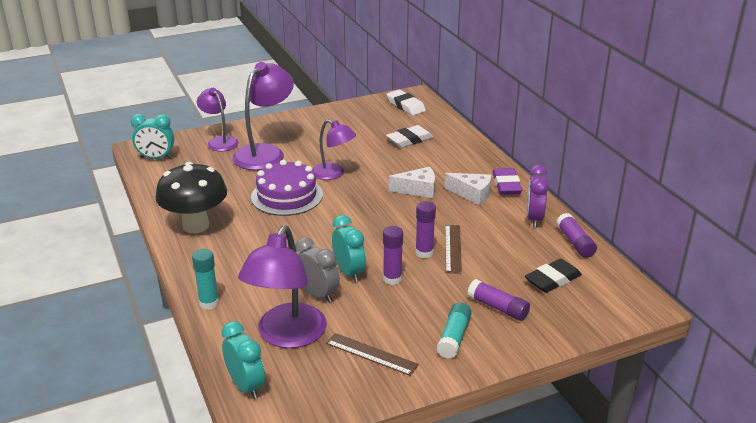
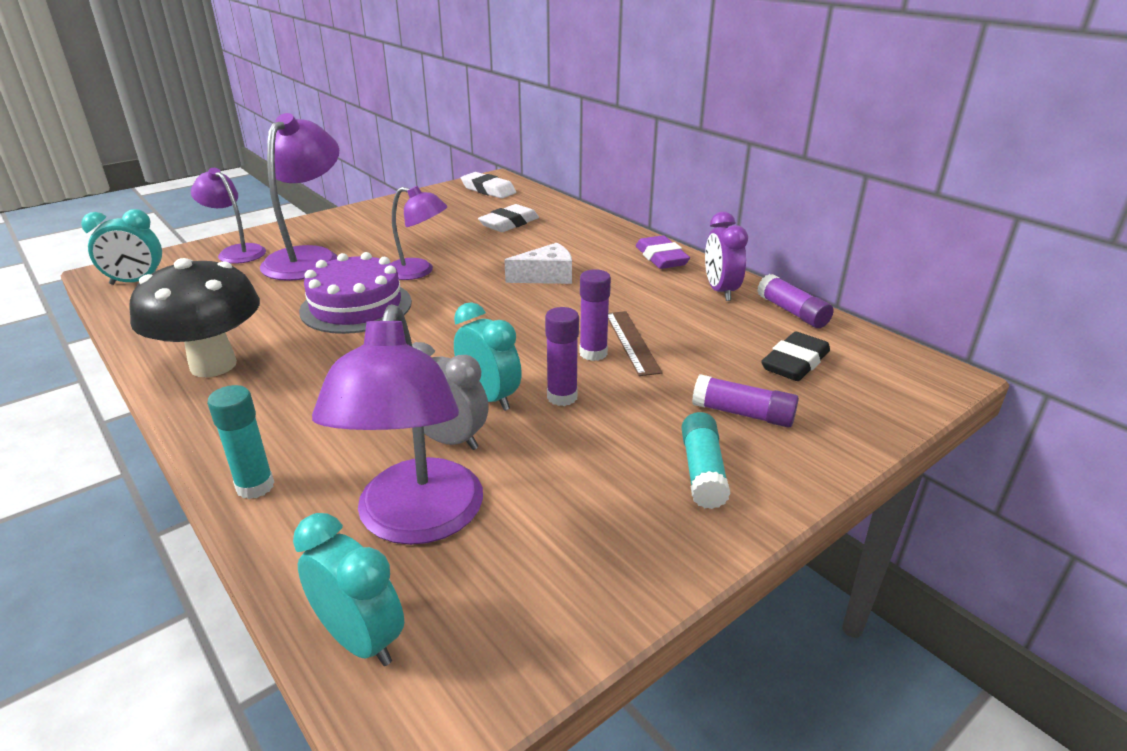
camera: 15 degrees left, 0 degrees up
brown ruler [326,333,419,376] -> none
white cheese [444,173,491,205] -> none

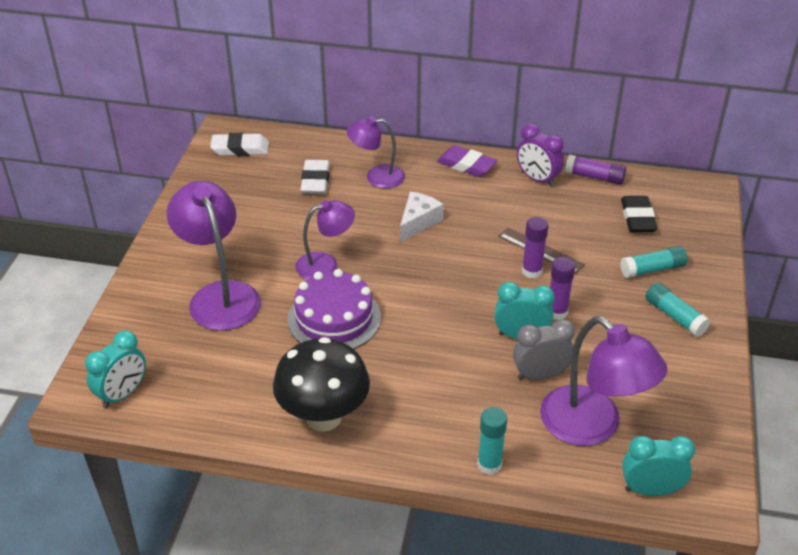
camera: 40 degrees left, 10 degrees up
purple lamp [191,168,266,264] -> purple lamp moved to [346,116,405,188]
purple glue stick [692,374,799,428] -> turquoise glue stick [620,246,687,278]

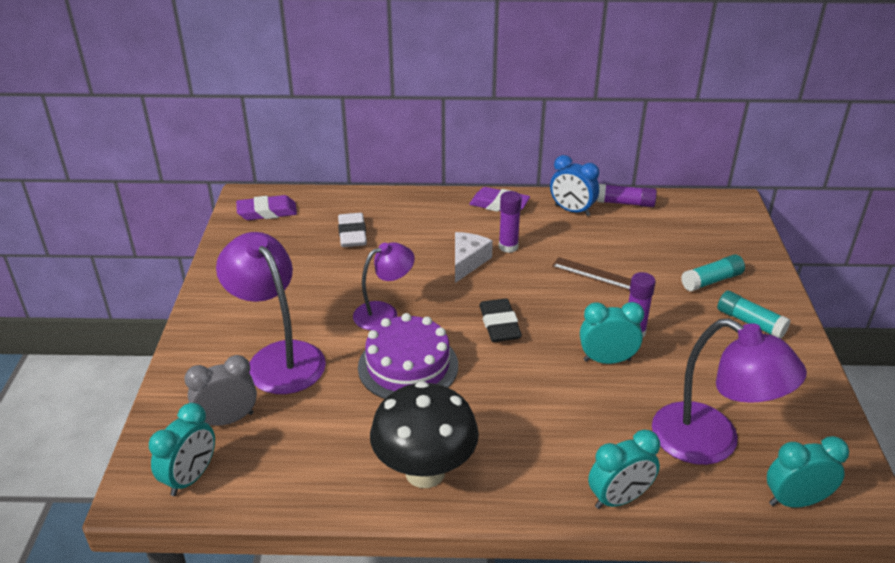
camera: 10 degrees left, 5 degrees down
white eraser [210,133,269,156] -> purple eraser [236,195,297,220]
purple lamp [346,116,405,188] -> none
turquoise glue stick [477,407,507,475] -> turquoise clock [588,430,660,509]
grey clock [513,319,575,380] -> grey clock moved to [184,355,257,426]
purple clock [517,124,564,187] -> blue clock [550,155,599,216]
purple glue stick [522,217,549,278] -> purple glue stick moved to [499,191,522,253]
black eraser [621,196,657,232] -> black eraser moved to [479,299,522,342]

